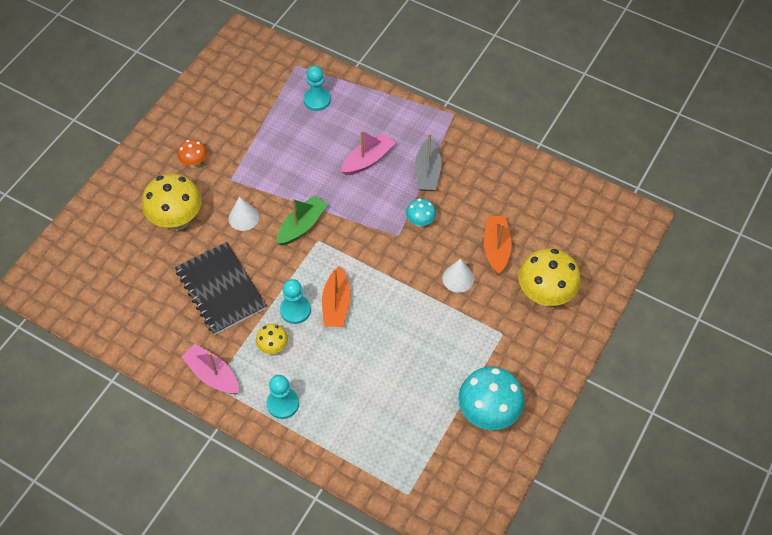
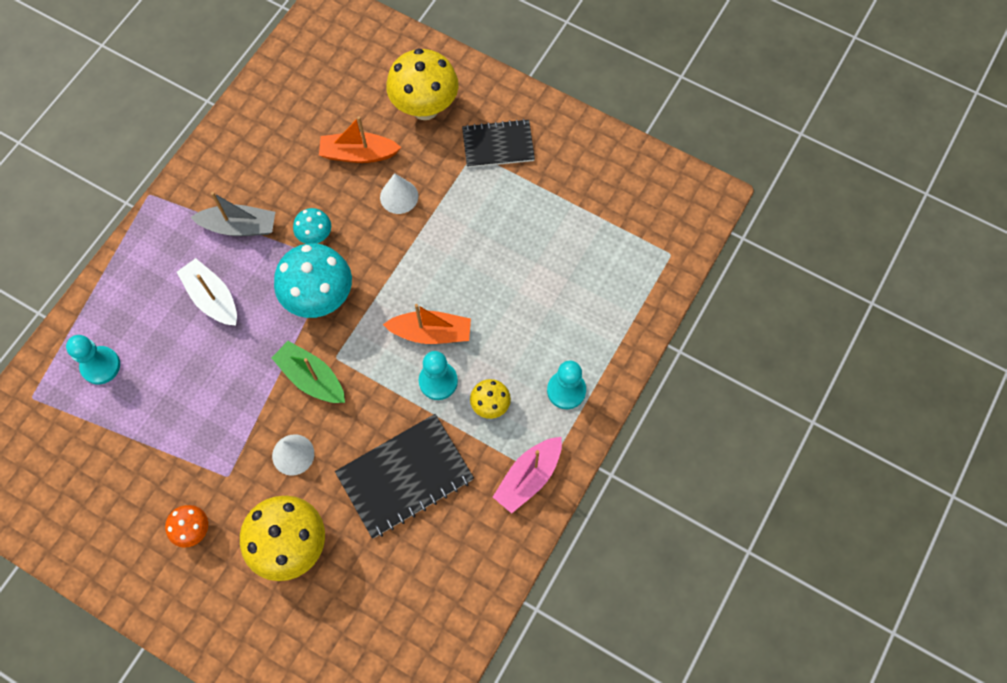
camera: 90 degrees left, 10 degrees up
pink boat [341,130,396,175] -> white boat [177,258,237,326]
turquoise mushroom [458,367,525,430] -> turquoise mushroom moved to [274,243,352,318]
none -> black notebook [462,119,535,168]

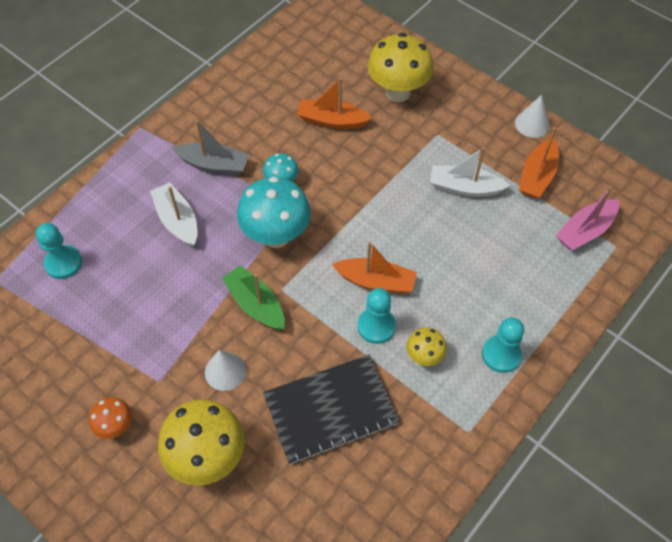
camera: 10 degrees right, 10 degrees down
white cone [380,173,418,214] -> white cone moved to [515,95,550,138]
black notebook [462,119,535,168] -> none
pink boat [493,437,562,513] -> pink boat moved to [556,186,619,251]
none -> white boat [430,147,510,197]
none -> orange boat [519,127,559,198]

